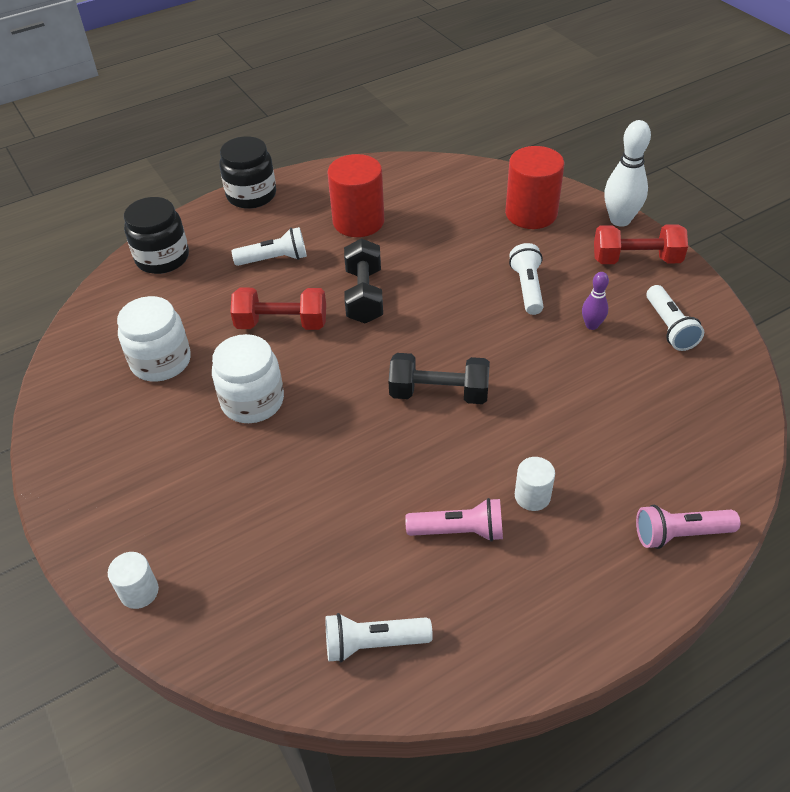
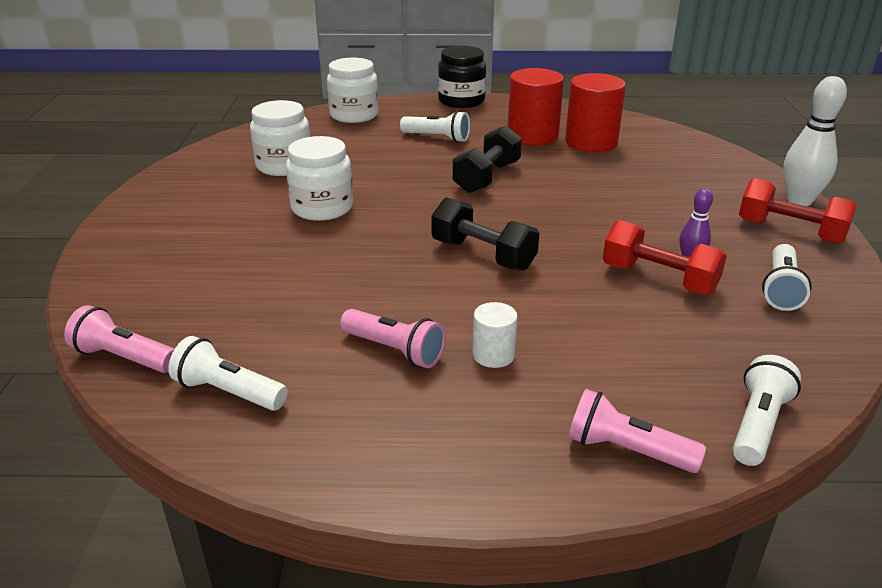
camera: 30 degrees right, 15 degrees down
white cylinder [108,552,159,609] -> none
black jar [124,197,189,274] -> white jar [327,57,379,123]
red dumbbell [230,288,326,330] -> red dumbbell moved to [603,220,727,295]
red cylinder [505,146,564,229] -> red cylinder moved to [565,73,626,152]
white flashlight [509,243,544,315] -> white flashlight moved to [733,355,801,466]
none -> pink flashlight [64,305,174,373]

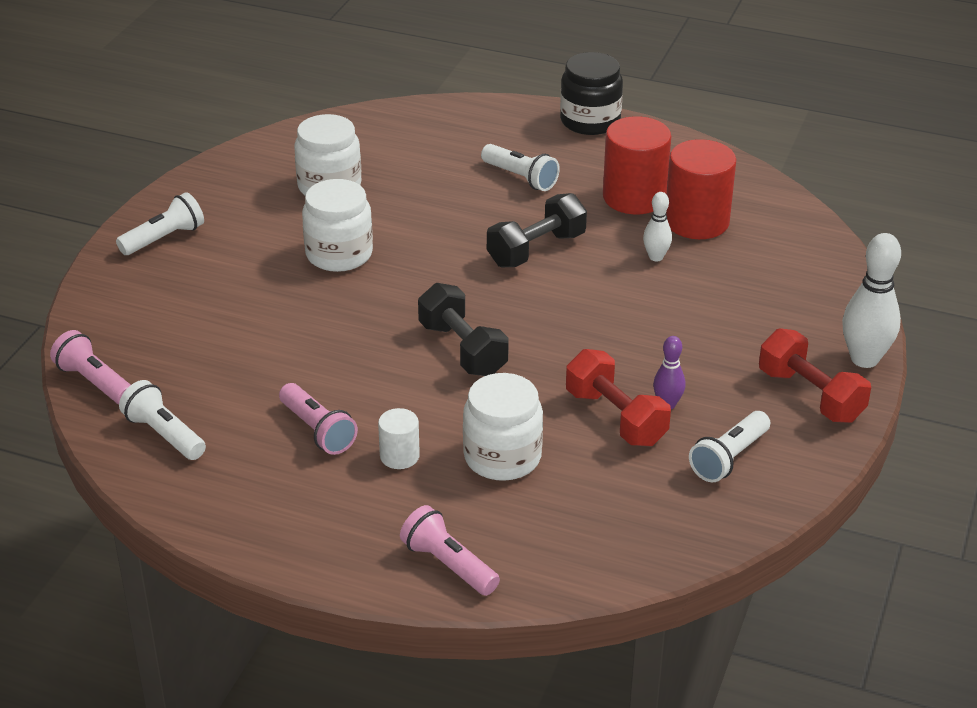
camera: 20 degrees right, 5 degrees up
white jar [327,57,379,123] -> white jar moved to [463,373,543,481]
white flashlight [733,355,801,466] -> white flashlight moved to [116,192,204,255]
none -> white bowling pin [643,192,672,261]

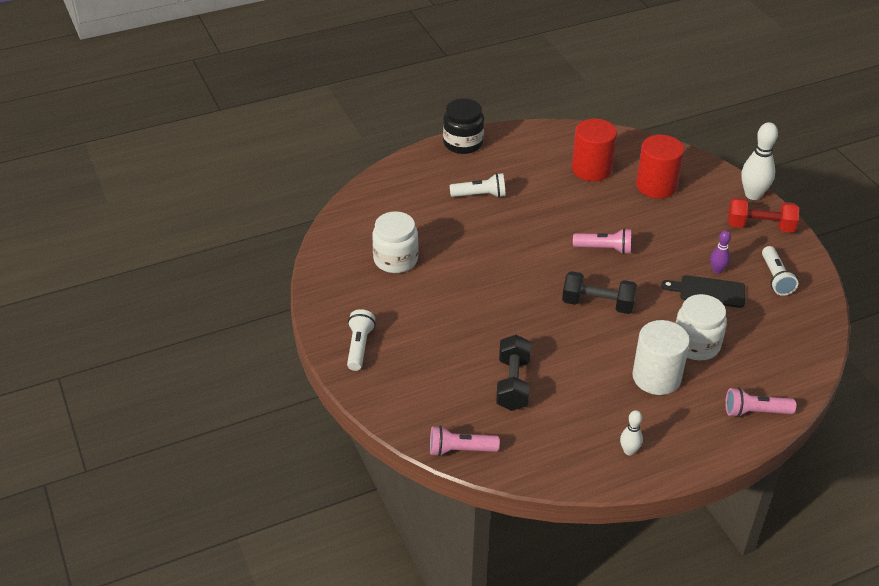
camera: 45 degrees left, 5 degrees up
white flashlight [119,380,206,460] -> none
pink flashlight [279,383,358,455] -> pink flashlight moved to [573,228,631,254]
white jar [302,179,373,272] -> none
white cylinder [378,408,420,469] -> white cylinder [632,320,690,395], size x1.94
black dumbbell [487,193,587,267] -> black dumbbell moved to [496,335,531,411]
red dumbbell [566,349,671,446] -> black cutting board [661,275,745,308]
red cylinder [603,116,671,214] -> red cylinder moved to [636,135,684,199]
white bowling pin [643,192,672,261] -> white bowling pin moved to [620,410,643,455]

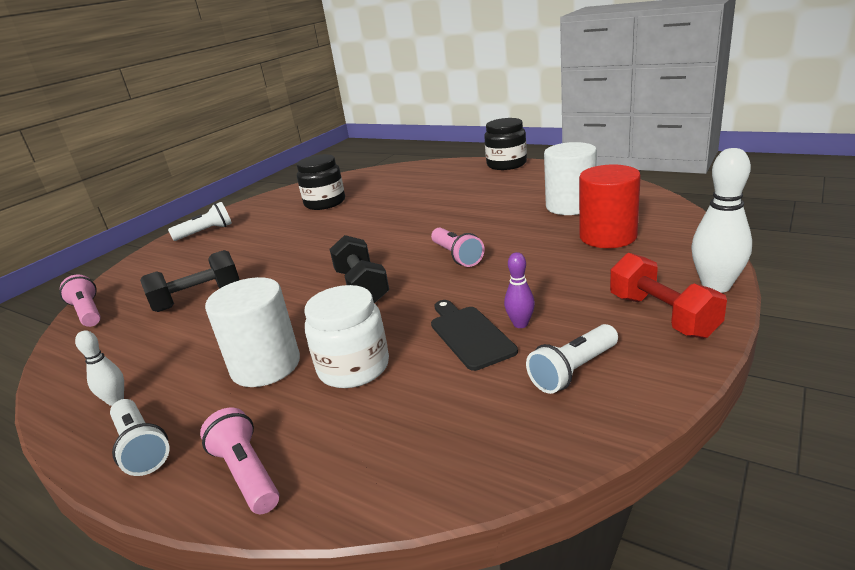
camera: 60 degrees right, 15 degrees down
white jar [372,211,418,273] -> black jar [297,154,345,210]
white flashlight [450,173,506,198] -> white flashlight moved to [110,399,169,476]
red cylinder [572,119,617,181] -> white cylinder [544,142,597,215]

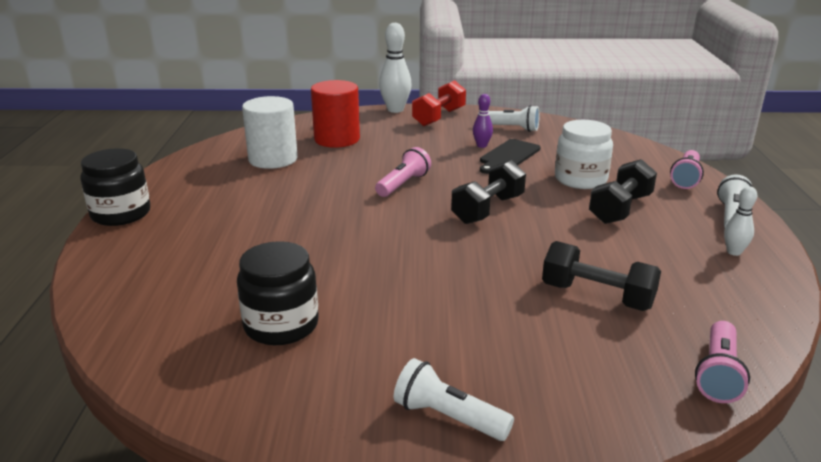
camera: 125 degrees left, 0 degrees up
white cylinder [205,277,300,387] -> black dumbbell [589,159,657,224]

